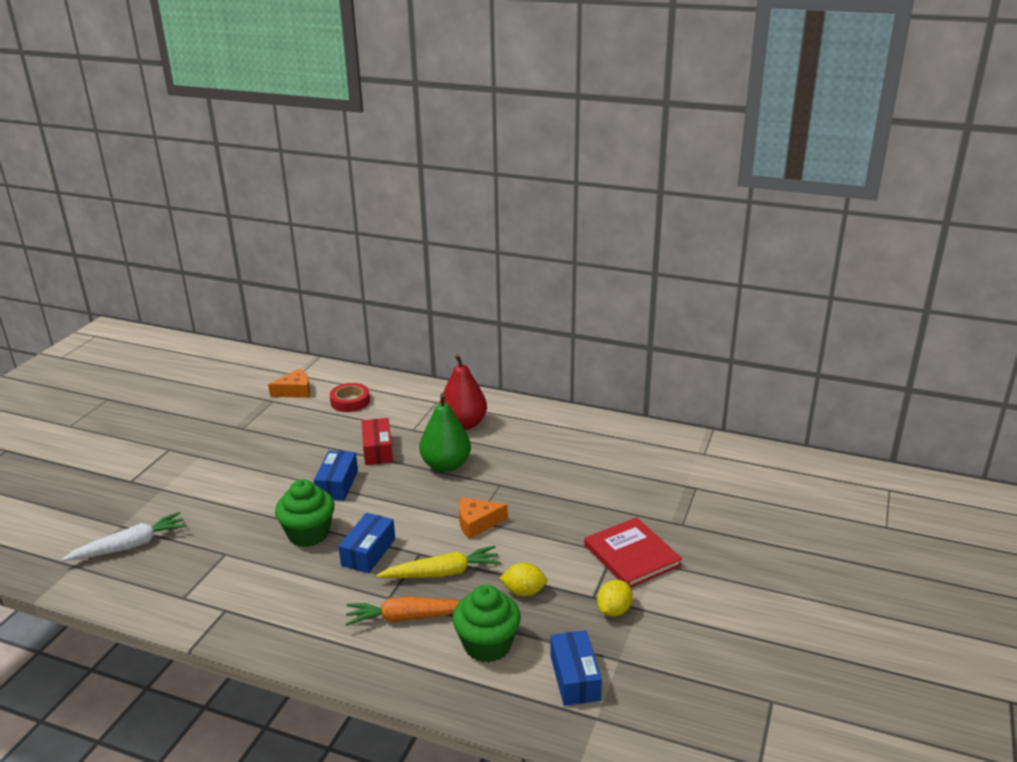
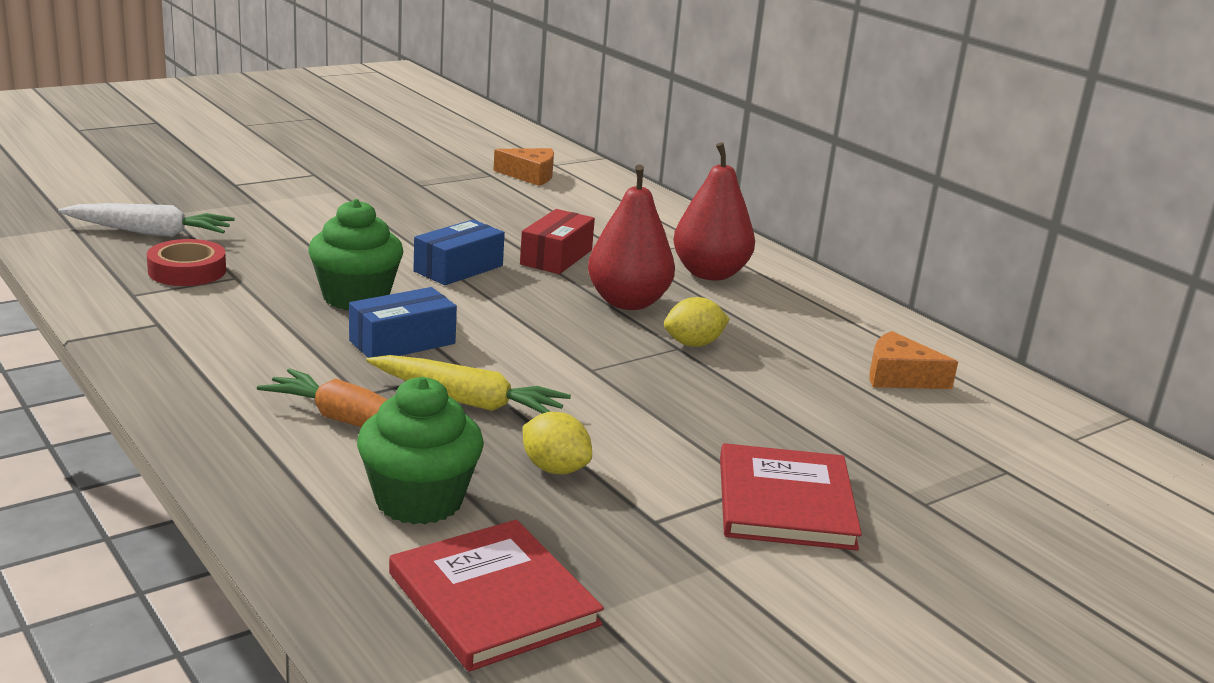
camera: 30 degrees right, 5 degrees down
red tape [330,383,370,412] -> red tape moved to [147,239,226,286]
green pear [419,393,471,472] -> red pear [588,165,675,310]
orange cheese [459,497,508,539] -> orange cheese moved to [869,331,958,389]
blue box [551,630,602,706] -> red book [389,520,604,672]
yellow lemon [597,580,633,617] -> yellow lemon moved to [664,297,729,347]

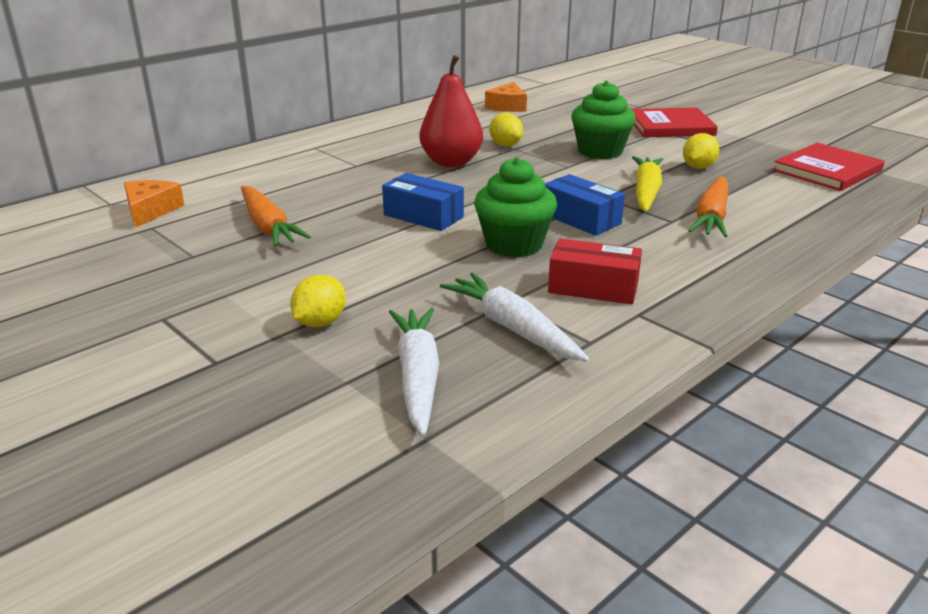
camera: 95 degrees left, 5 degrees up
red tape [147,239,226,286] -> white carrot [440,272,589,362]
green cupcake [357,377,484,525] -> green cupcake moved to [571,81,636,159]
red box [520,209,595,274] -> red box moved to [548,238,642,304]
red pear [673,142,755,281] -> none
none -> orange carrot [241,186,311,247]
none -> yellow lemon [290,275,346,327]

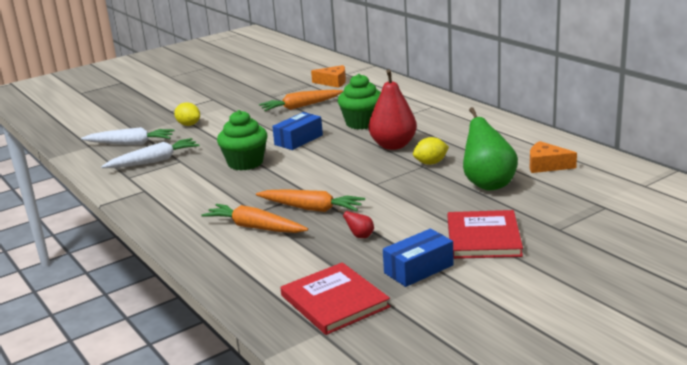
camera: 100 degrees right, 5 degrees down
blue box [545,174,625,236] -> blue box moved to [383,228,454,287]
red box [548,238,642,304] -> none
green cupcake [571,81,636,159] -> green cupcake moved to [338,74,381,129]
yellow carrot [632,156,664,212] -> orange carrot [256,189,365,212]
yellow lemon [683,133,719,169] -> red pear [338,210,374,238]
none -> green pear [463,107,518,190]

